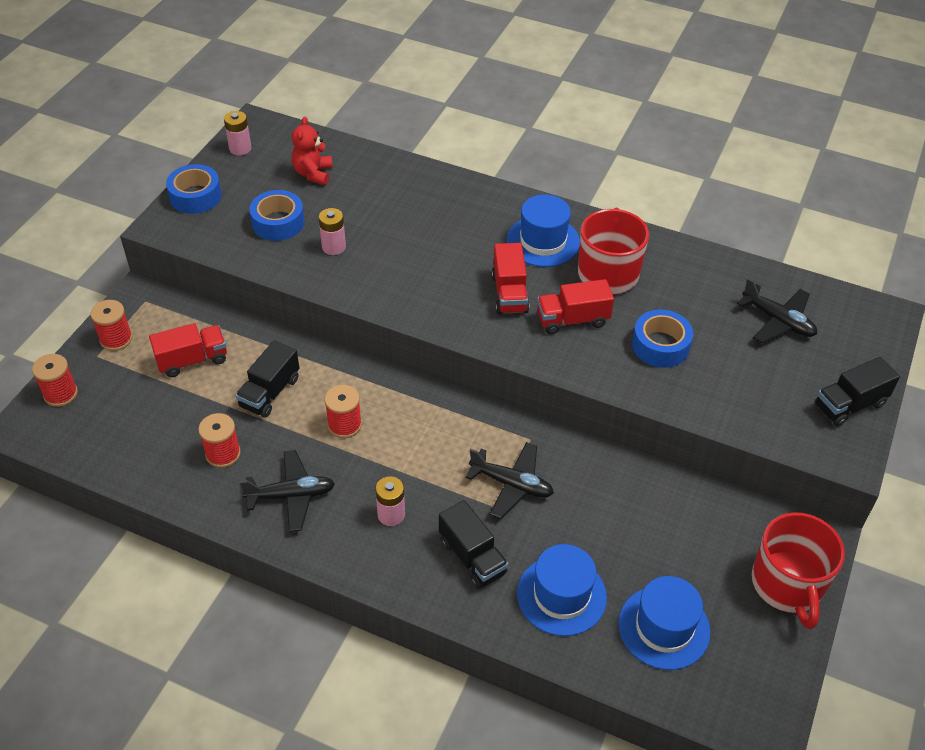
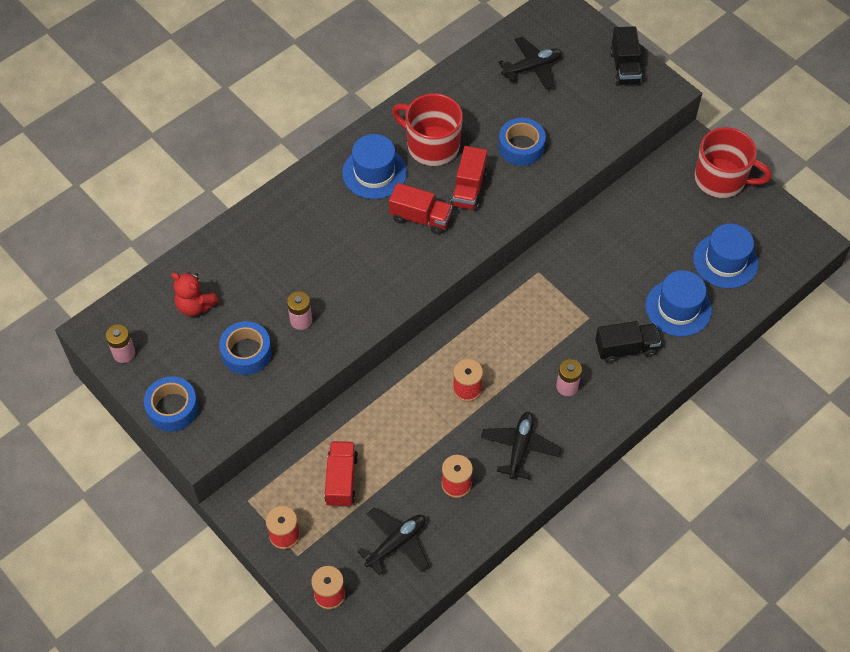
camera: 65 degrees left, 10 degrees up
black truck [235,340,299,418] -> none
black plane [466,442,554,519] -> black plane moved to [357,507,429,575]

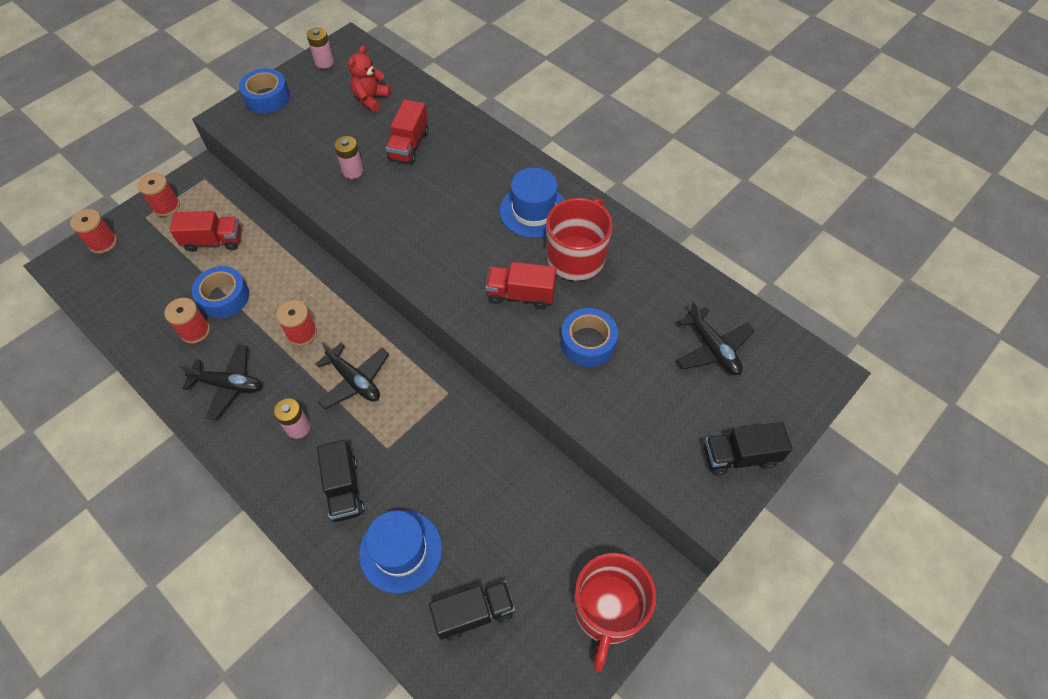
camera: 85 degrees right, 0 degrees up
blue tape [219,321,272,375] -> blue tape moved to [192,266,249,318]
black plane [357,507,429,575] -> black plane moved to [315,342,389,409]
red truck [389,183,453,235] -> red truck moved to [386,99,428,164]
blue hat [693,223,758,288] -> black truck [429,580,515,641]

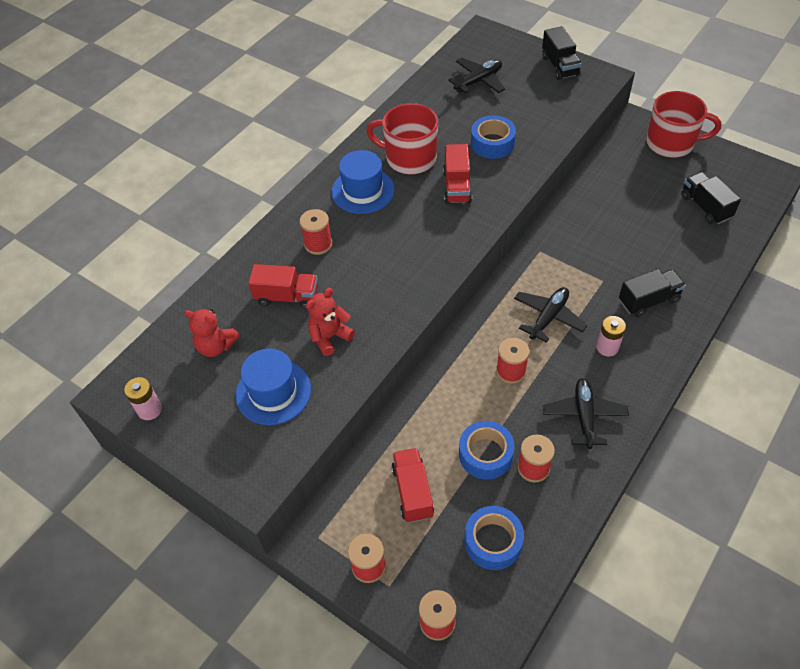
camera: 95 degrees left, 5 degrees down
blue tape [239,68,290,113] -> blue tape moved to [464,506,524,570]
pink battery [334,136,364,179] -> red teddy bear [306,288,355,356]
blue hat [359,510,442,594] -> blue hat moved to [236,348,311,425]
none -> red spool [300,209,333,255]

